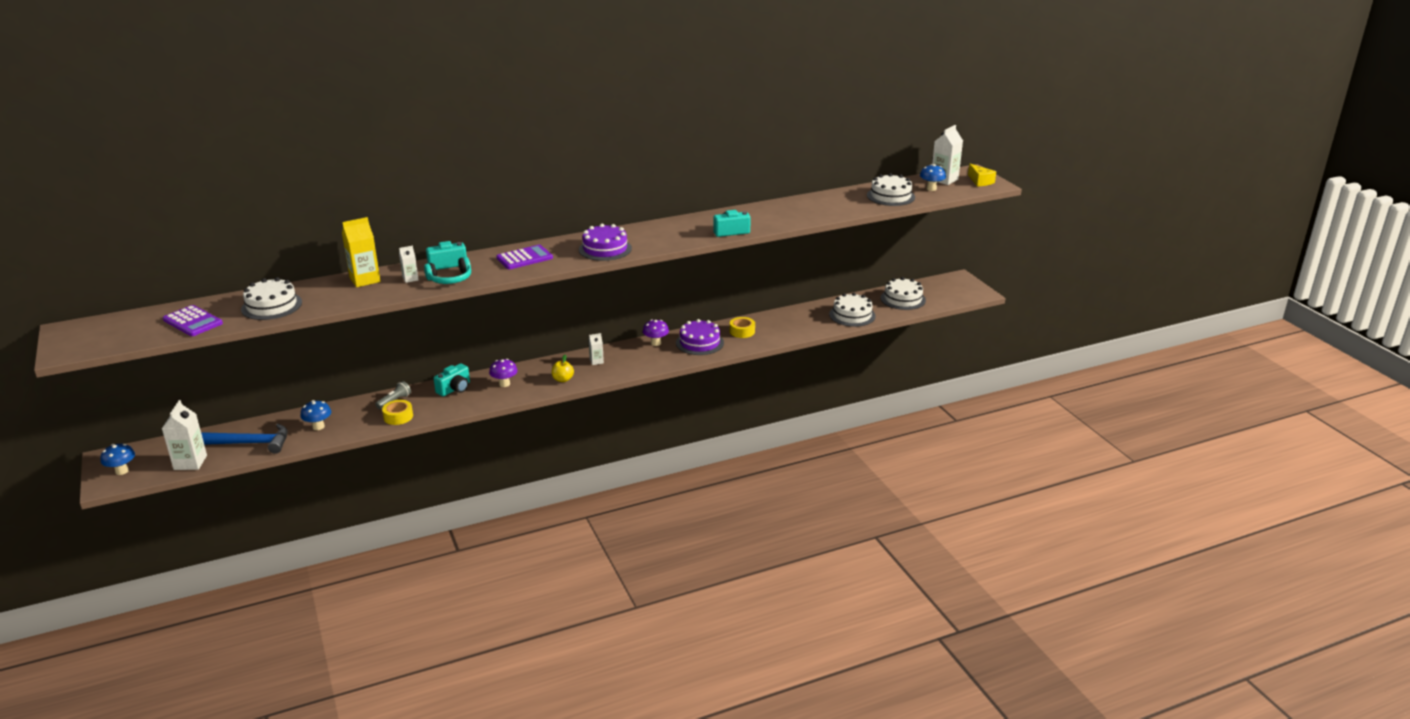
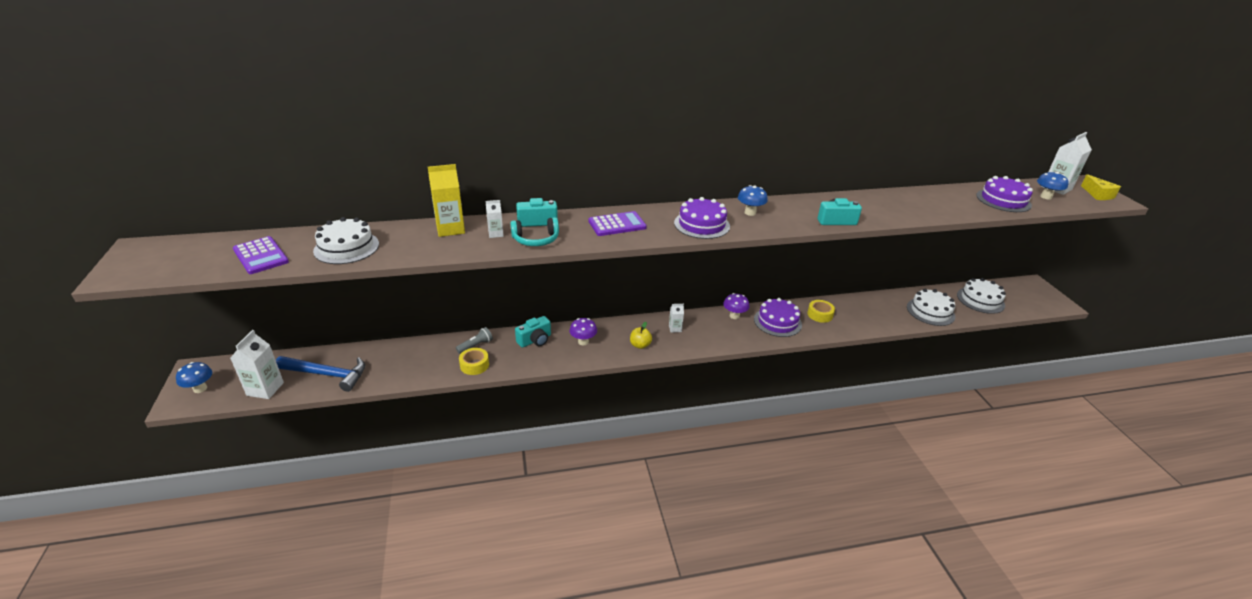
camera: 10 degrees right, 5 degrees up
blue mushroom [300,400,331,430] -> blue mushroom moved to [738,185,768,216]
white cake [867,173,915,206] -> purple cake [976,176,1033,212]

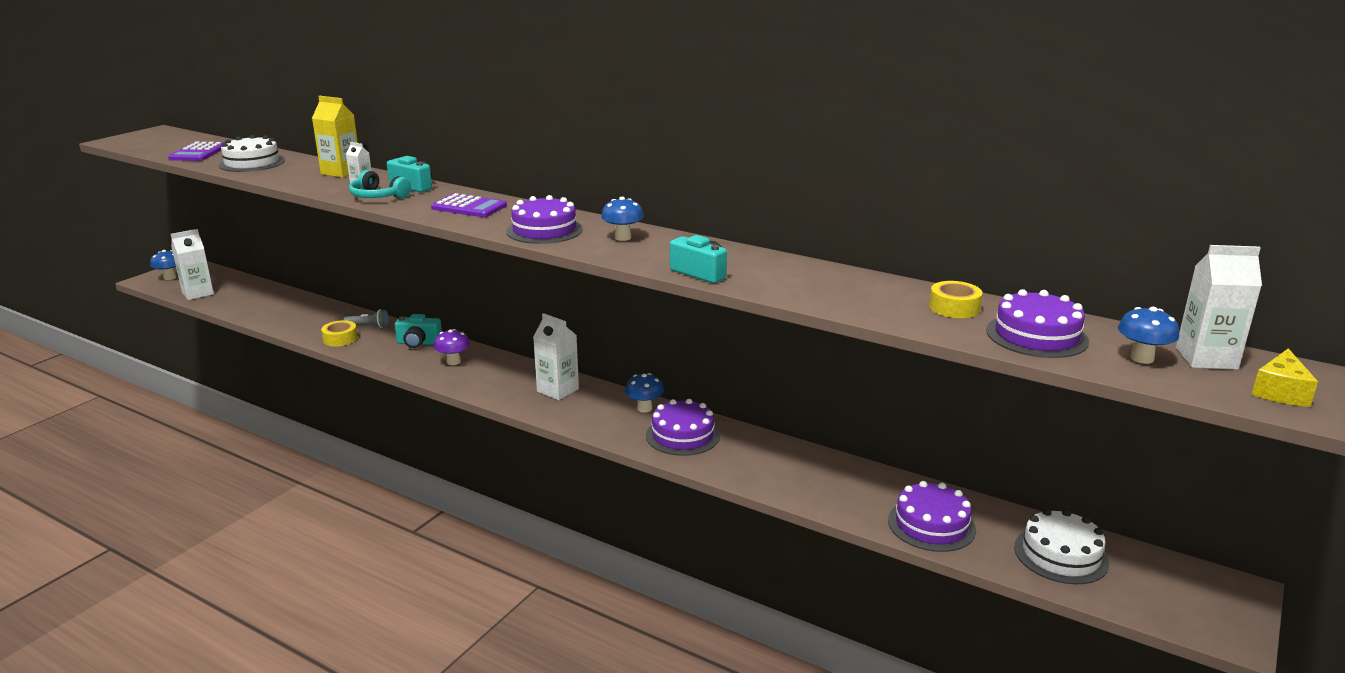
camera: 45 degrees right, 10 degrees down
blue hammer [276,356,365,392] -> none
yellow apple [630,322,652,349] -> none
white carton [669,304,684,333] -> white carton [533,313,579,400], size x1.85
purple mushroom [723,293,750,319] -> blue mushroom [625,373,664,413]
yellow tape [807,300,835,323] -> yellow tape moved to [929,281,983,318]
white cake [907,289,955,326] -> purple cake [888,481,976,552]

